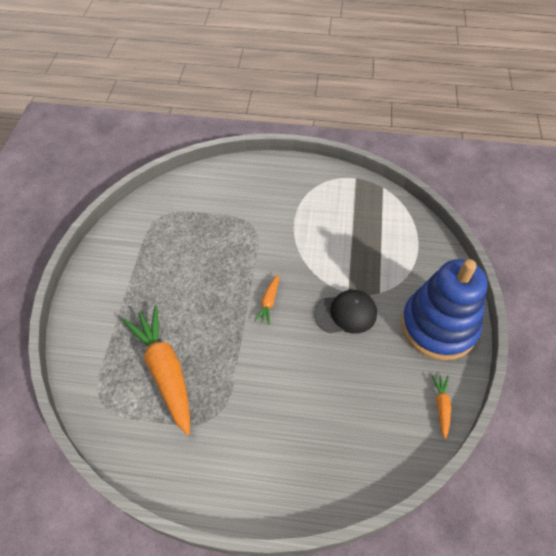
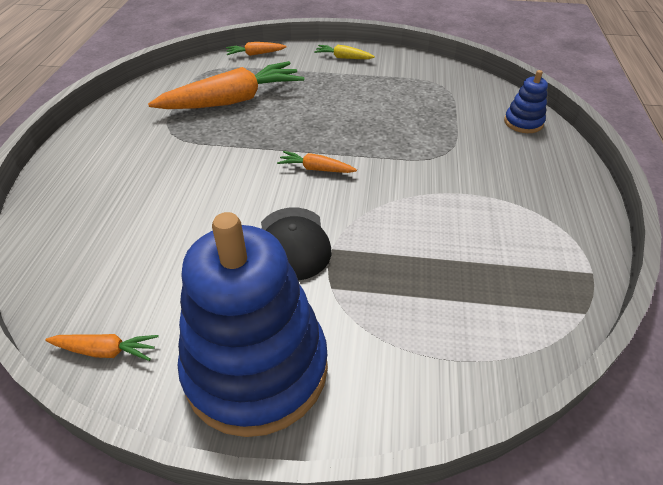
camera: 90 degrees right, 10 degrees down
none -> orange carrot [226,42,287,56]
none -> yellow carrot [314,45,375,59]
none -> blue stacking toy [504,70,548,133]

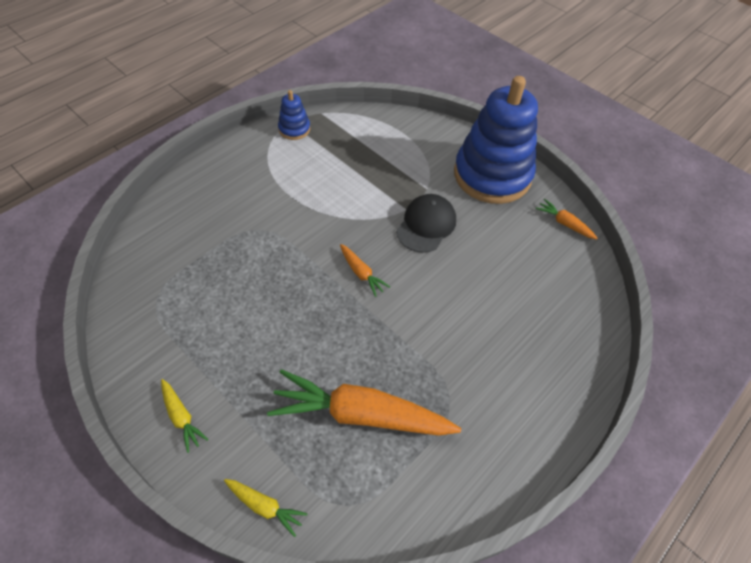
camera: 145 degrees left, 10 degrees up
orange carrot [226,42,287,56] -> yellow carrot [224,479,308,537]
blue stacking toy [504,70,548,133] -> blue stacking toy moved to [278,90,310,140]

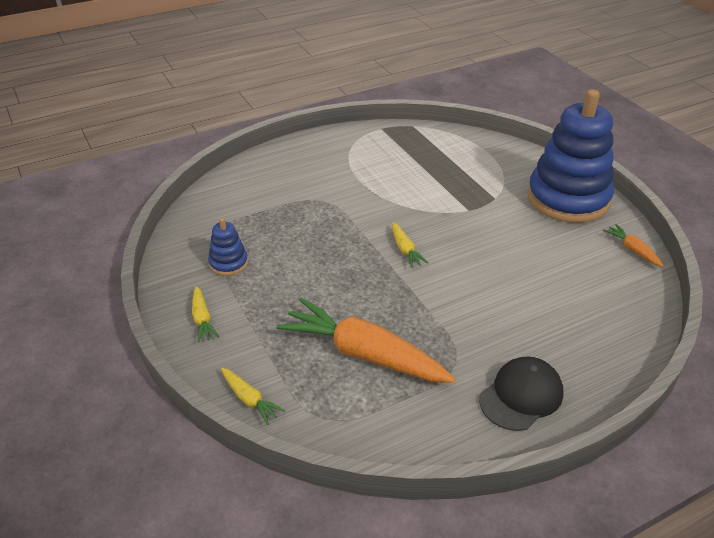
camera: 20 degrees right, 15 degrees down
blue stacking toy [278,90,310,140] -> blue stacking toy moved to [208,218,248,276]
orange carrot [340,244,390,297] -> yellow carrot [392,222,428,268]
black cap [396,194,456,253] -> black cap moved to [479,357,563,431]

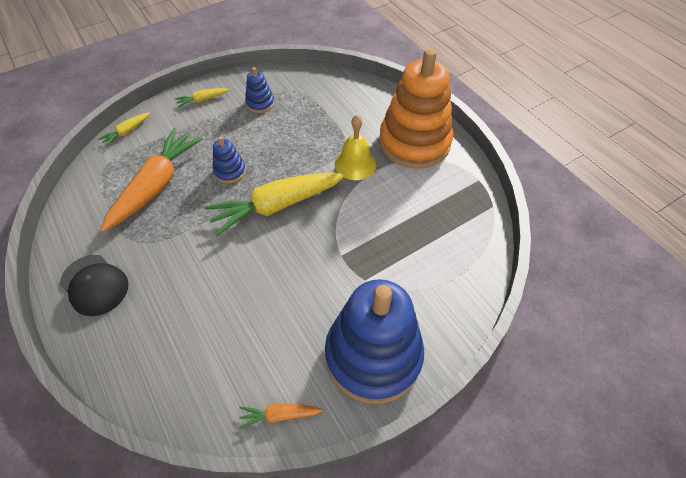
camera: 85 degrees right, 15 degrees up
yellow carrot [392,222,428,268] -> yellow carrot [205,172,346,236], size x2.24
orange carrot [603,224,664,267] -> orange carrot turned 150 degrees counterclockwise [239,403,323,429]
none -> blue stacking toy [213,136,246,183]
none -> yellow bell [335,115,376,180]
none -> orange stacking toy [379,49,453,169]

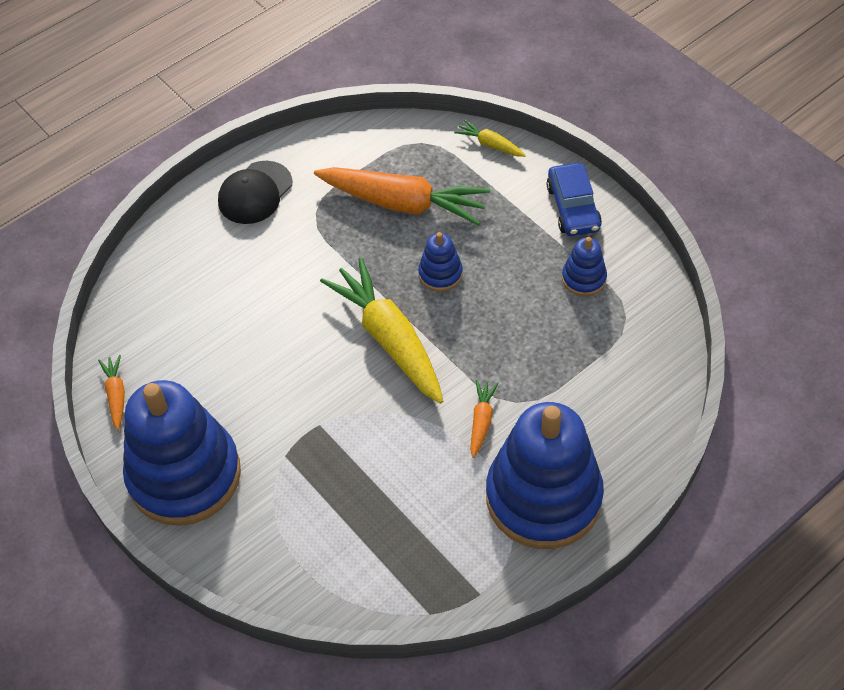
camera: 85 degrees right, 0 degrees up
yellow carrot [175,88,229,108] -> blue car [547,163,602,236]
yellow bell [335,115,376,180] -> orange carrot [470,380,499,458]
orange stacking toy [379,49,453,169] -> blue stacking toy [486,402,604,549]

